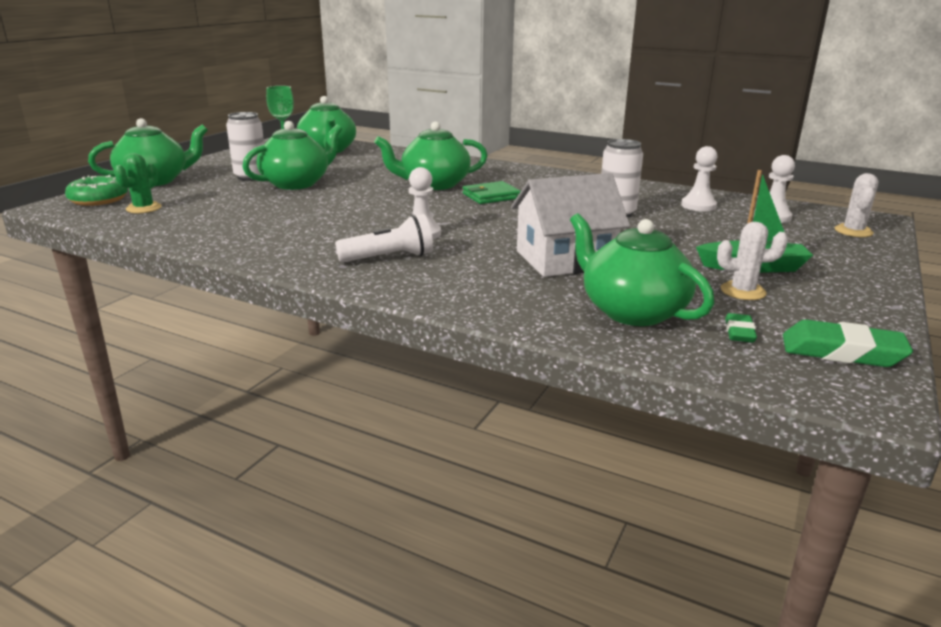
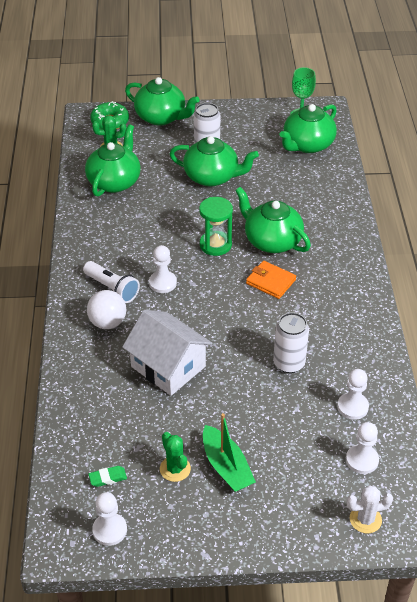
camera: 60 degrees right, 20 degrees up
green wallet [463,181,521,204] -> orange wallet [246,261,296,299]
green teapot [570,213,714,326] -> green teapot moved to [85,124,141,197]
white cactus [717,222,788,300] -> green cactus [160,432,191,482]
green eraser [783,320,913,367] -> white pawn [92,492,127,546]
none -> white ball [87,290,126,329]
none -> green hourglass [199,197,233,256]

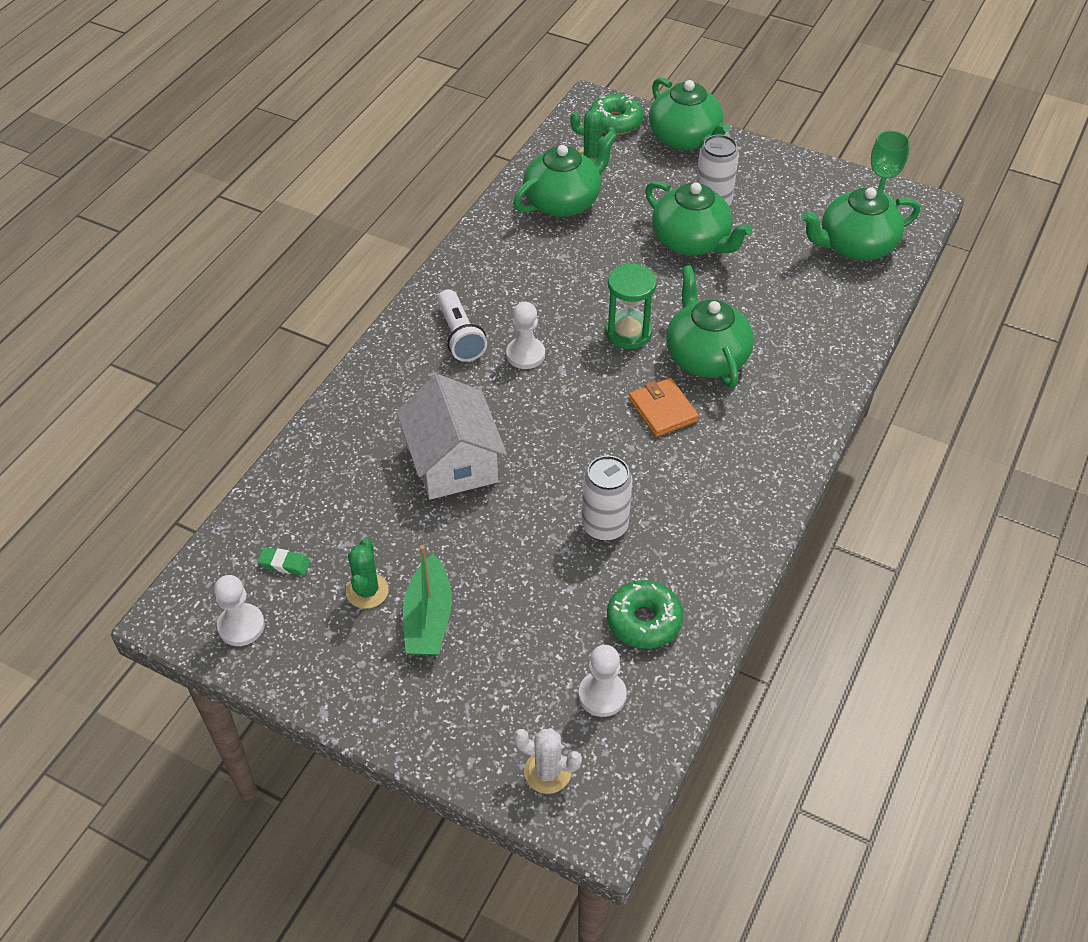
camera: 30 degrees right, 5 degrees up
white ball [87,290,126,329] -> none
white pawn [337,369,369,420] -> green donut [607,580,683,649]

